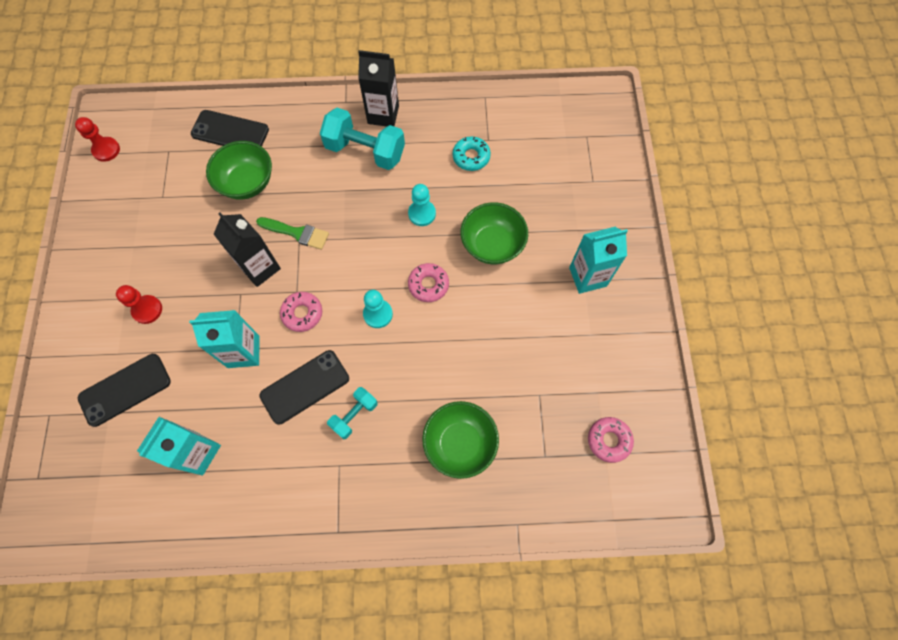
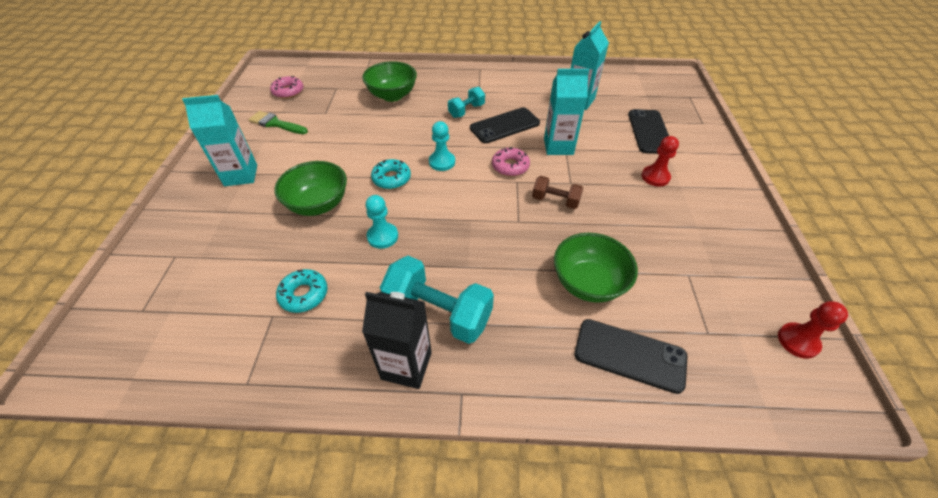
camera: 175 degrees left, 20 degrees down
black phone [78,354,171,427] -> black phone turned 60 degrees counterclockwise [628,109,669,154]
black carton [214,212,281,287] -> brown dumbbell [532,176,583,209]
green brush [256,217,329,250] -> green brush moved to [248,111,308,134]
pink donut [408,263,449,302] -> turquoise donut [371,159,411,189]

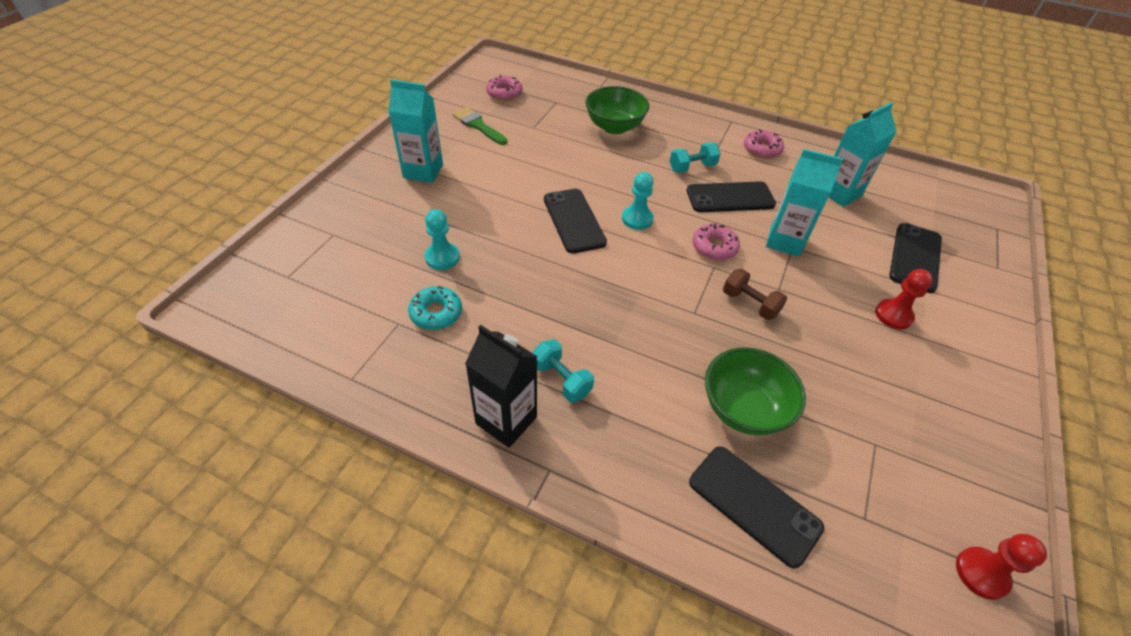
camera: 20 degrees right, 0 degrees up
green bowl [274,161,347,216] -> none
turquoise pawn [365,195,398,249] -> turquoise pawn moved to [425,209,460,270]
turquoise donut [371,159,411,189] -> black phone [544,189,607,254]
turquoise dumbbell [380,256,494,344] -> turquoise dumbbell [532,340,594,402], size x0.56
none -> pink donut [744,129,784,159]

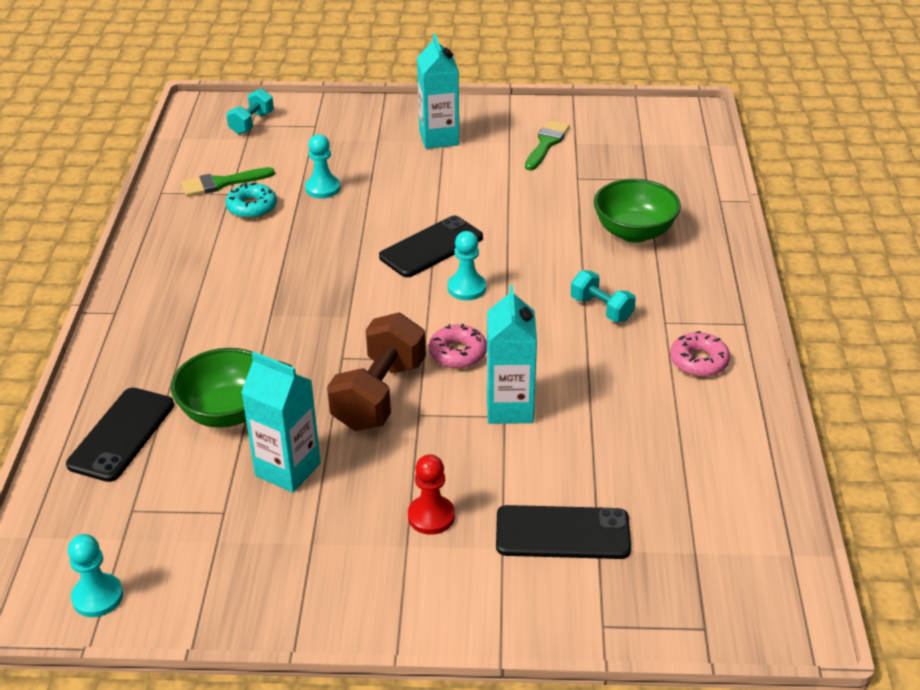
camera: 70 degrees right, 10 degrees down
black carton [465,325,538,448] -> none
pink donut [486,75,523,101] -> none
turquoise dumbbell [532,340,594,402] -> turquoise dumbbell moved to [226,88,274,134]
black phone [687,181,776,212] -> none
brown dumbbell [723,269,787,320] -> brown dumbbell [327,312,426,431], size x1.79
turquoise carton [829,102,897,207] -> turquoise carton moved to [241,352,321,493]
red pawn [956,534,1047,600] -> turquoise pawn [68,534,123,617]
none -> green brush [181,167,275,196]

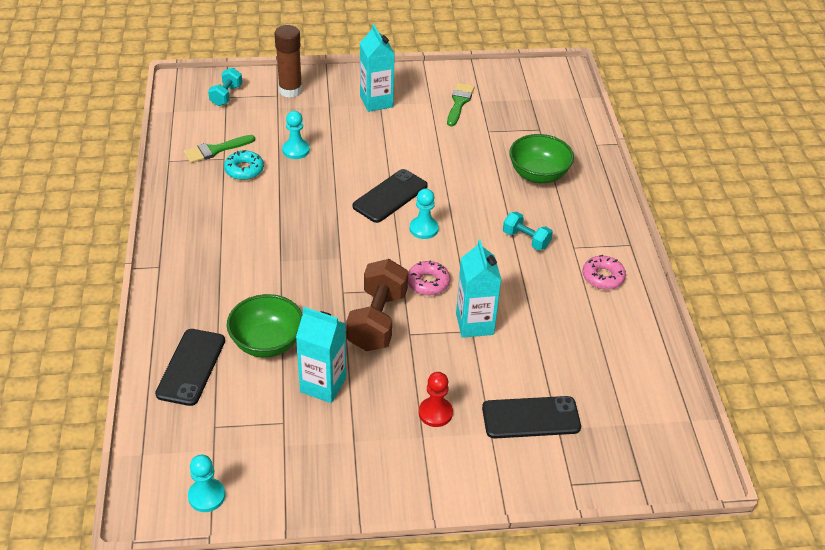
camera: 10 degrees left, 5 degrees up
none -> brown glue stick [275,25,302,98]

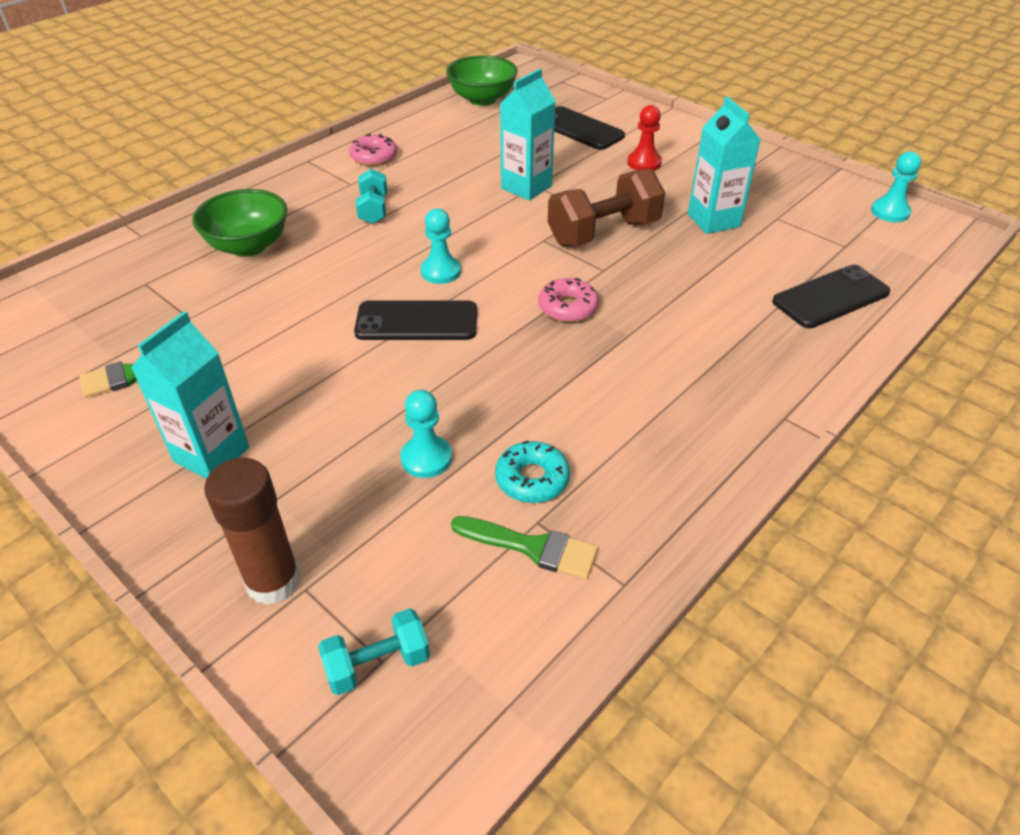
camera: 130 degrees left, 0 degrees up
green bowl [227,294,303,358] -> green bowl moved to [446,55,518,106]
pink donut [408,261,450,295] -> pink donut moved to [538,278,599,322]

